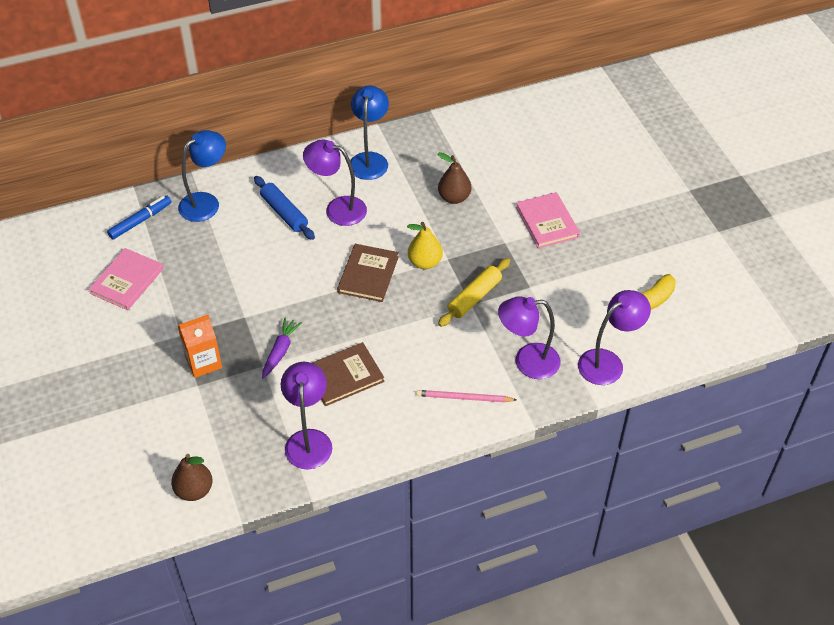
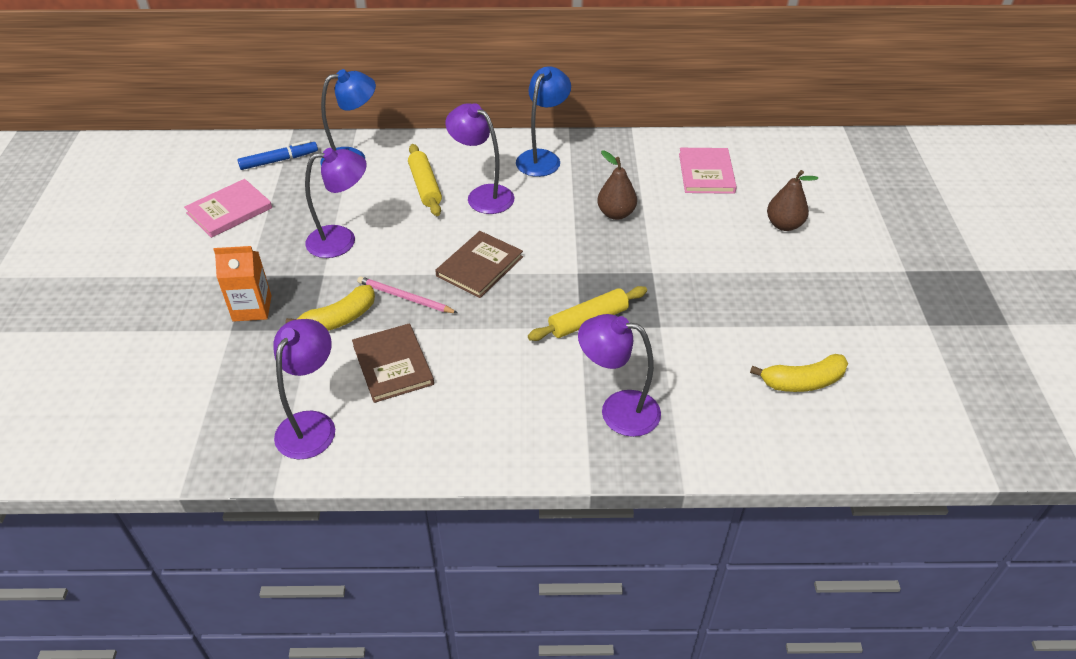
camera: 20 degrees right, 5 degrees down
brown pear [171,454,213,501] -> brown pear moved to [767,170,818,231]
blue rolling pin [254,176,315,240] -> yellow rolling pin [408,144,442,216]
purple carrot [262,318,302,379] -> yellow banana [285,285,375,331]
brown book [312,342,384,406] -> brown book turned 75 degrees clockwise [352,323,434,403]
yellow pear [407,222,443,269] -> none
pink pencil [416,390,516,402] -> pink pencil moved to [357,276,457,313]
pink book [516,192,580,248] -> pink book moved to [679,148,737,194]
purple lamp [578,290,651,385] -> purple lamp moved to [305,148,367,258]

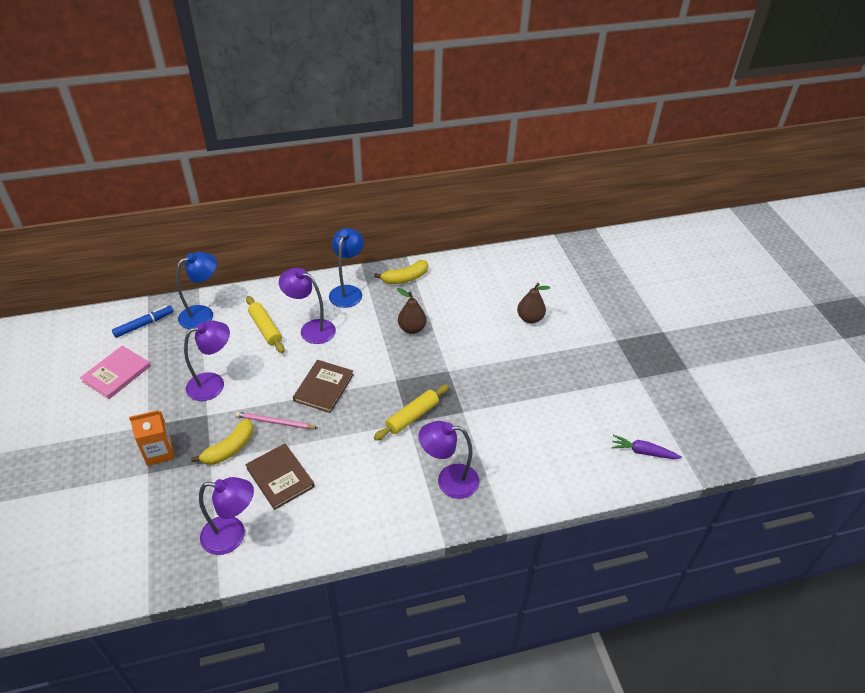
camera: 15 degrees left, 0 degrees up
purple lamp [273,319,335,459] -> purple lamp turned 90 degrees clockwise [199,477,254,555]
pink book [679,148,737,194] -> none
yellow banana [750,354,848,392] -> yellow banana moved to [374,260,428,284]
none -> purple carrot [611,435,682,459]

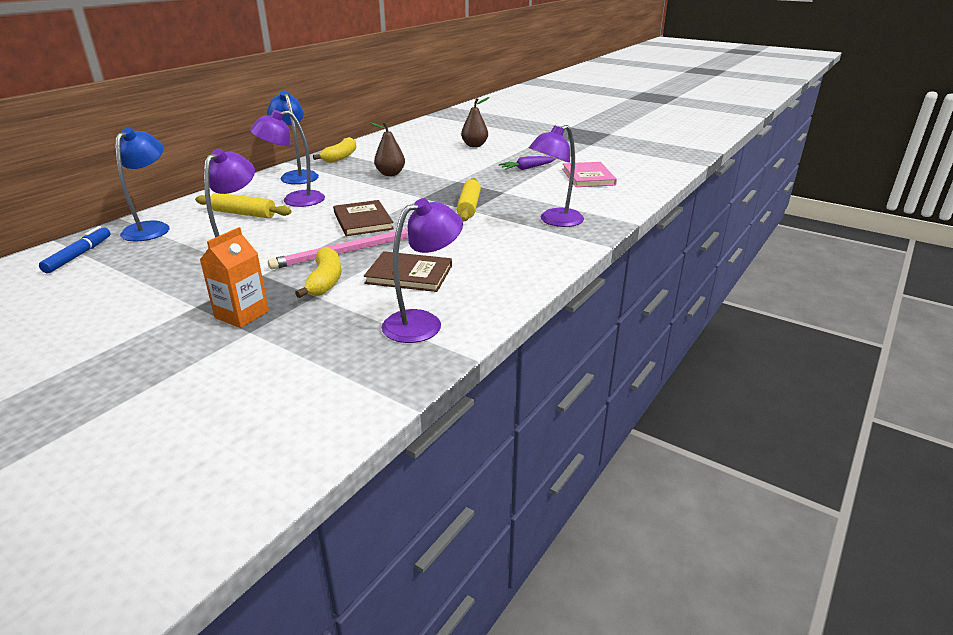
camera: 40 degrees left, 15 degrees down
pink book [80,346,151,399] -> pink book moved to [562,162,617,187]
pink pencil [235,412,317,429] -> pink pencil [268,229,408,270], size x1.55
purple carrot [611,435,682,459] -> purple carrot moved to [499,156,556,170]

